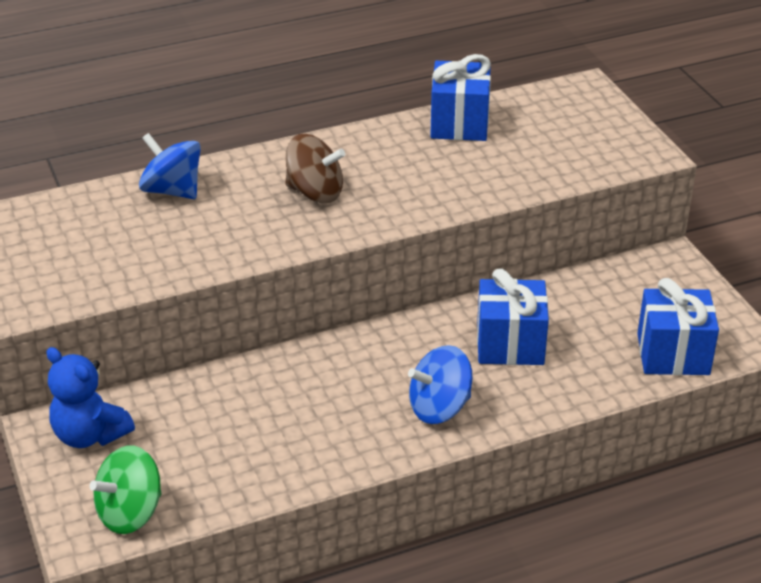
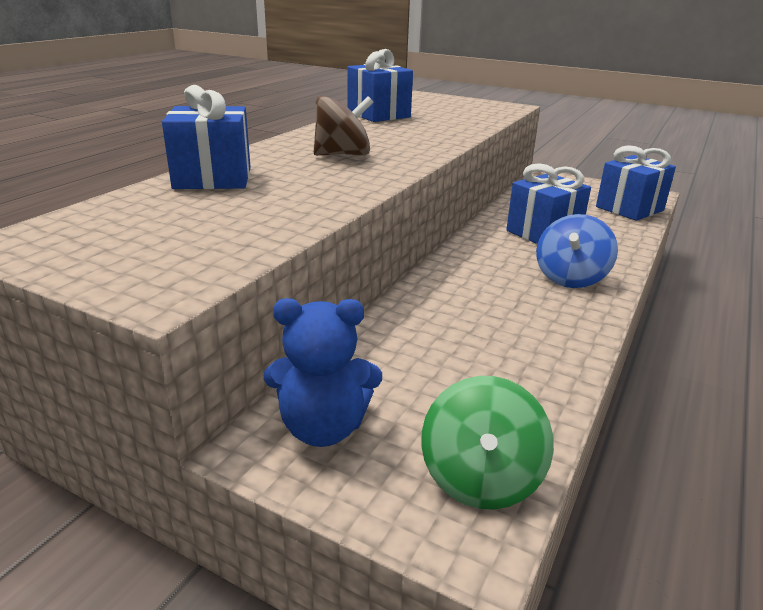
camera: 40 degrees left, 10 degrees down
blue spinning top [139,133,201,199] -> blue gift [162,85,251,189]

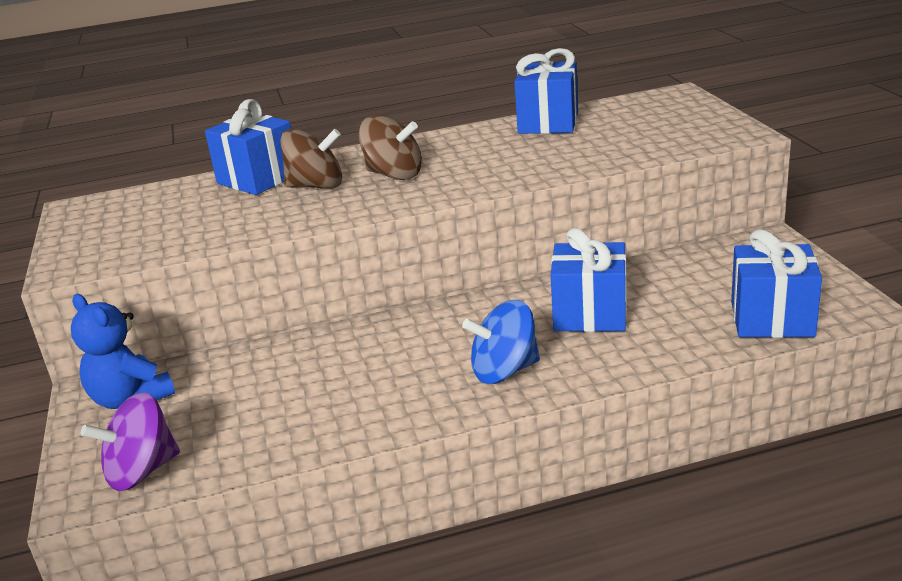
camera: 50 degrees right, 0 degrees up
green spinning top [421,376,554,510] -> purple spinning top [81,392,180,491]
none -> brown spinning top [280,129,342,189]

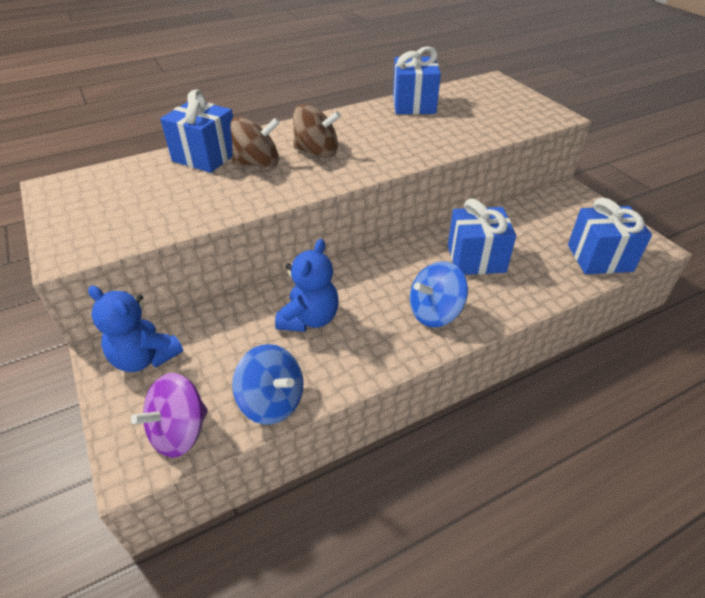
camera: 15 degrees left, 15 degrees up
none -> blue spinning top [232,344,304,425]
none -> blue teddy bear [275,239,339,332]

